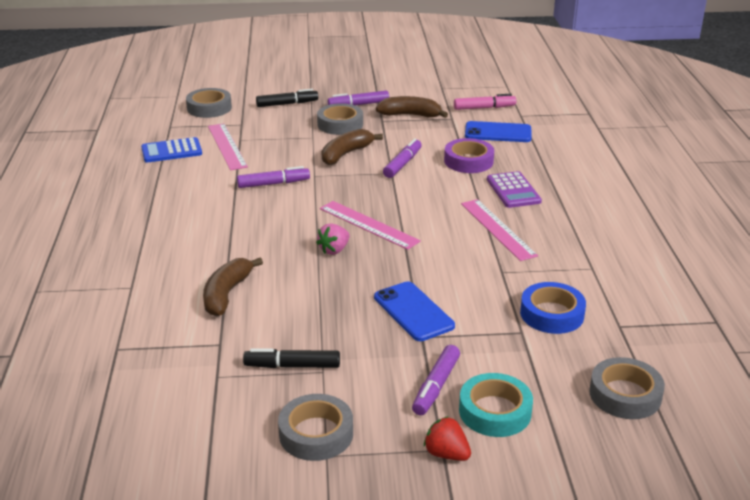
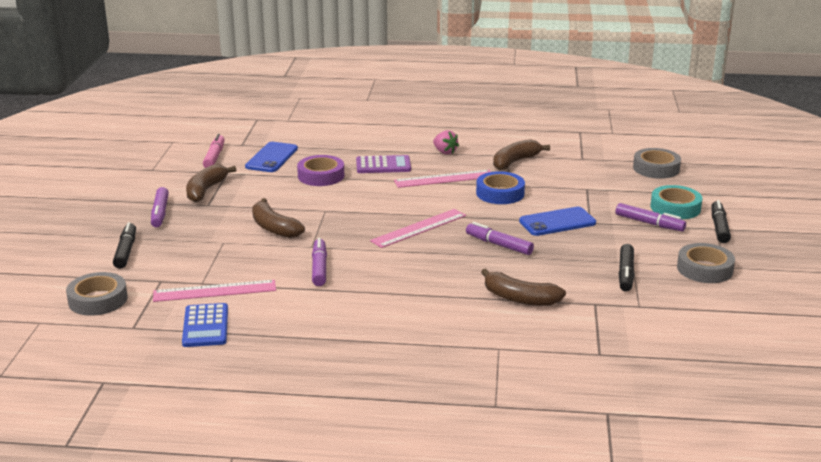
camera: 80 degrees left, 5 degrees down
pink strawberry [316,223,350,255] -> pink strawberry moved to [433,130,459,155]
grey tape [317,103,363,135] -> none
purple marker [383,138,422,178] -> purple marker moved to [466,222,534,255]
red strawberry [424,416,471,461] -> black marker [711,200,731,243]
blue tape [520,282,586,334] -> blue tape moved to [476,171,525,204]
none -> brown banana [493,139,550,170]

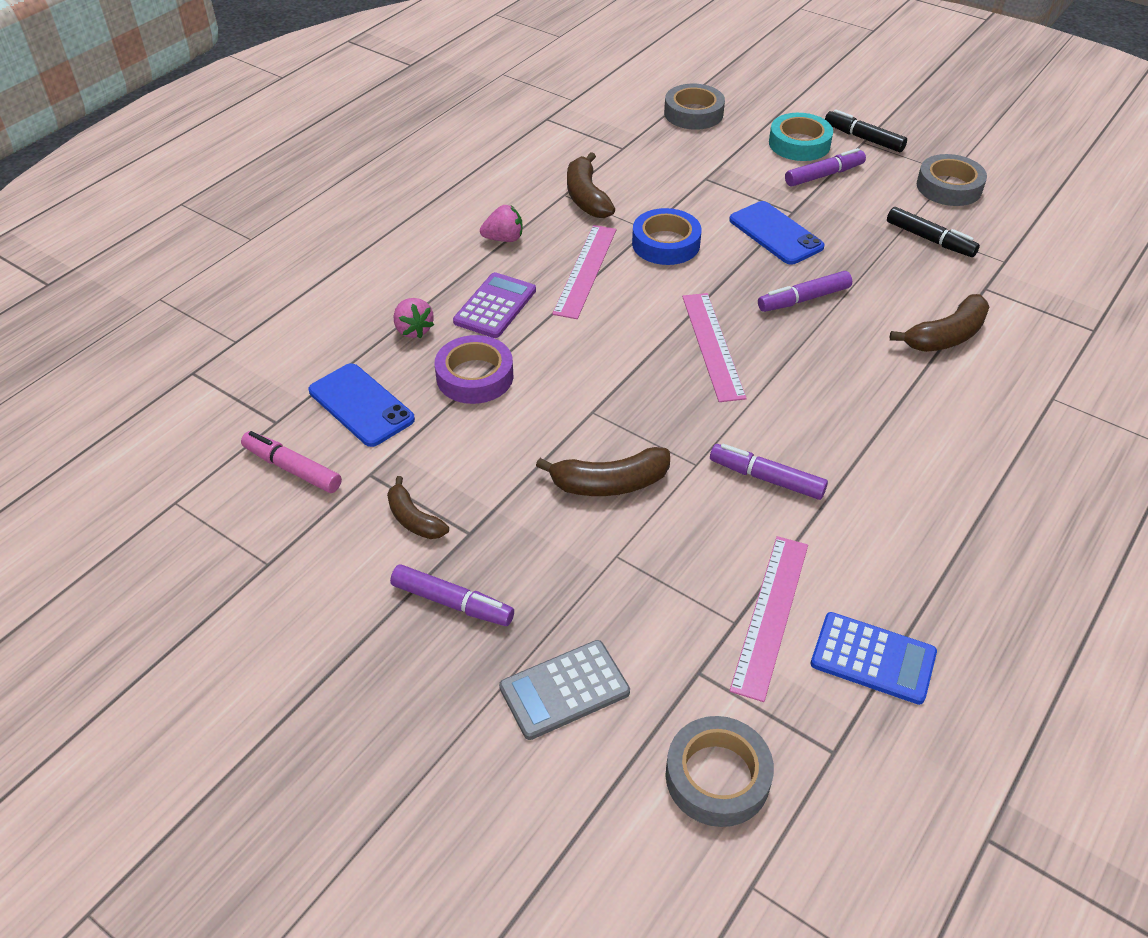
camera: 60 degrees left, 20 degrees up
black marker [113,222,136,269] -> grey calculator [499,640,630,740]
brown banana [186,164,236,202] -> brown banana [387,476,449,539], size x0.66
blue phone [519,207,596,236] -> blue phone turned 45 degrees counterclockwise [729,201,825,265]
none -> pink strawberry [394,298,434,339]

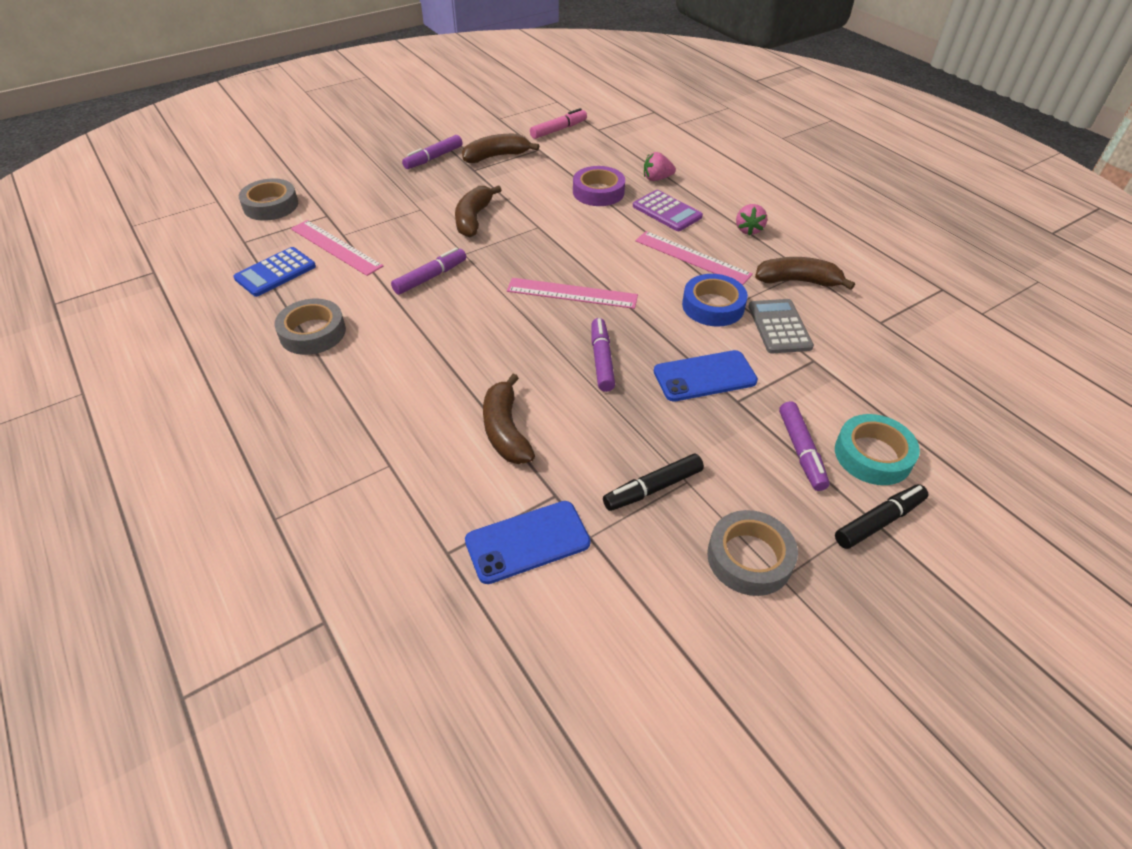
camera: 110 degrees right, 0 degrees up
blue phone [309,363,415,447] -> blue phone moved to [465,501,591,584]
brown banana [387,476,449,539] -> brown banana [462,134,539,163], size x1.52
grey calculator [499,640,630,740] -> grey calculator moved to [748,299,814,354]
grey tape [664,84,725,130] -> grey tape moved to [274,299,346,355]

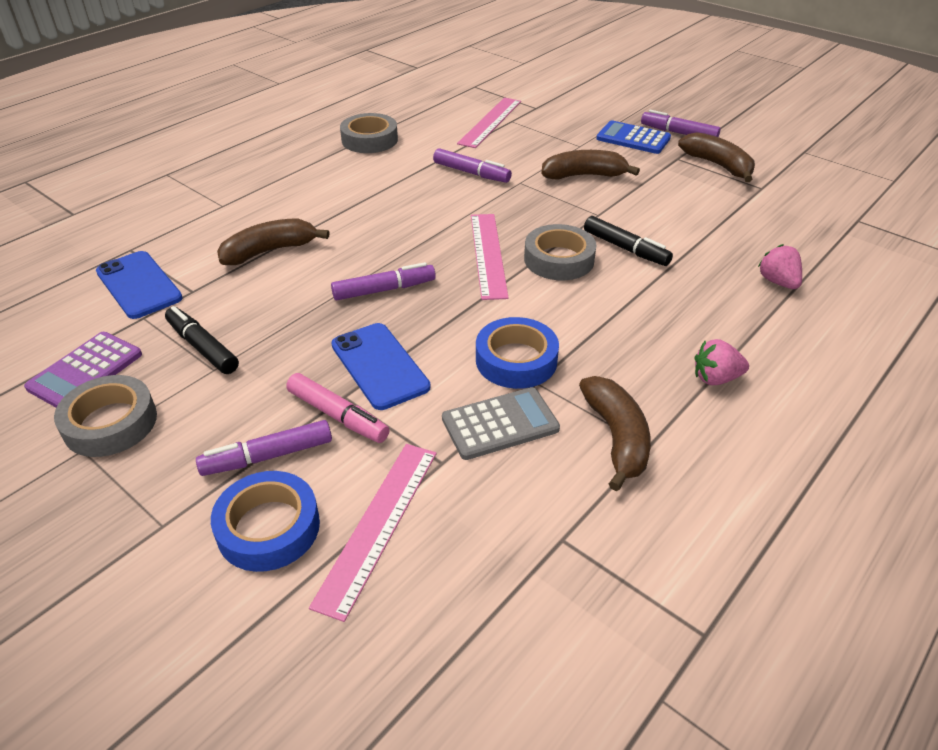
camera: 75 degrees right, 5 degrees down
blue calculator [233,247,316,297] -> blue calculator moved to [596,120,671,154]
grey tape [239,178,298,221] -> grey tape moved to [524,224,596,280]
pink marker [530,108,587,139] -> pink marker moved to [286,373,389,443]
purple tape [573,166,625,206] -> none
purple calculator [633,190,703,231] -> purple calculator moved to [24,332,142,408]
pink ruler [635,231,753,285] -> pink ruler moved to [309,444,437,622]
turquoise tape [835,414,920,485] -> blue tape [211,471,320,572]
black marker [835,484,929,549] -> black marker moved to [584,216,673,266]

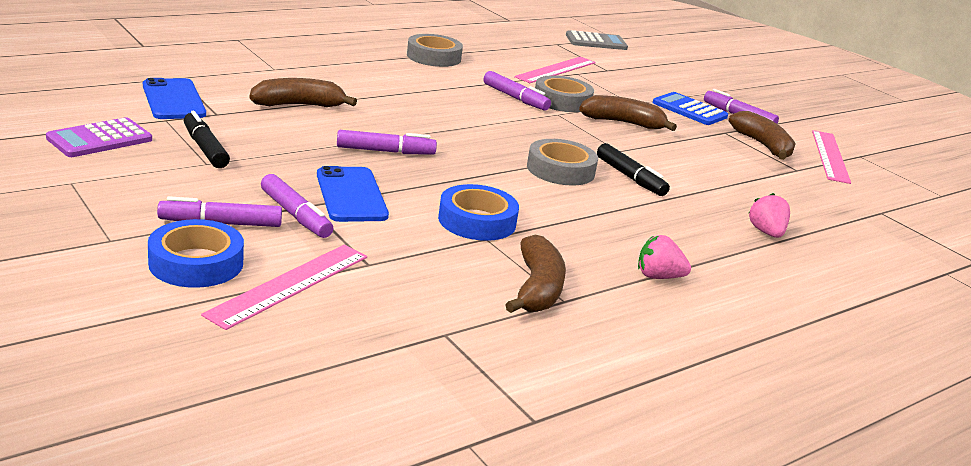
camera: 10 degrees right, 15 degrees down
grey tape [54,375,157,457] -> grey tape moved to [535,75,594,112]
pink marker [286,373,389,443] -> purple marker [261,174,333,238]
grey calculator [442,387,560,460] -> grey calculator moved to [566,30,628,50]
pink ruler [471,214,509,300] -> pink ruler moved to [812,130,851,184]

